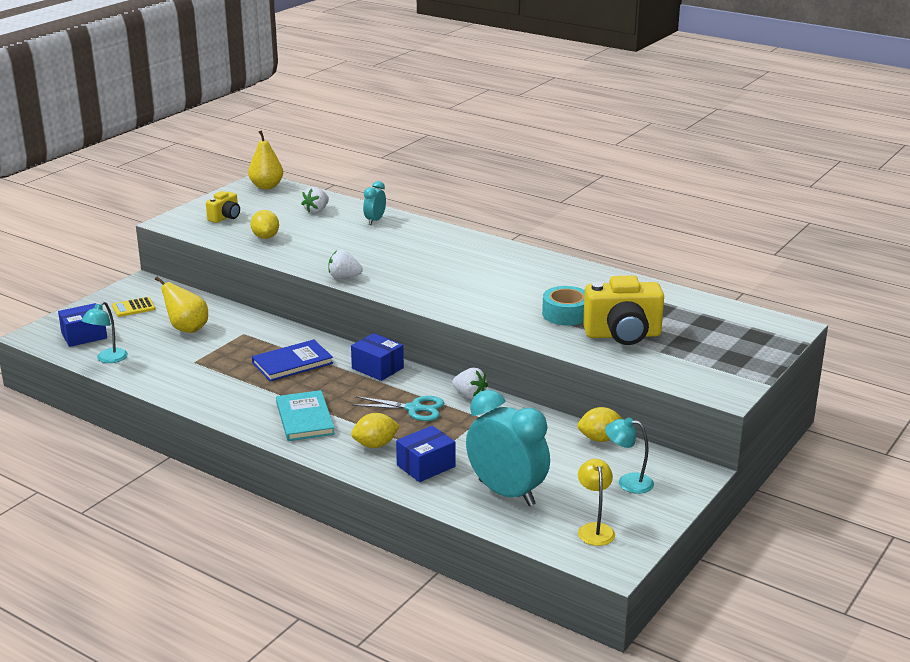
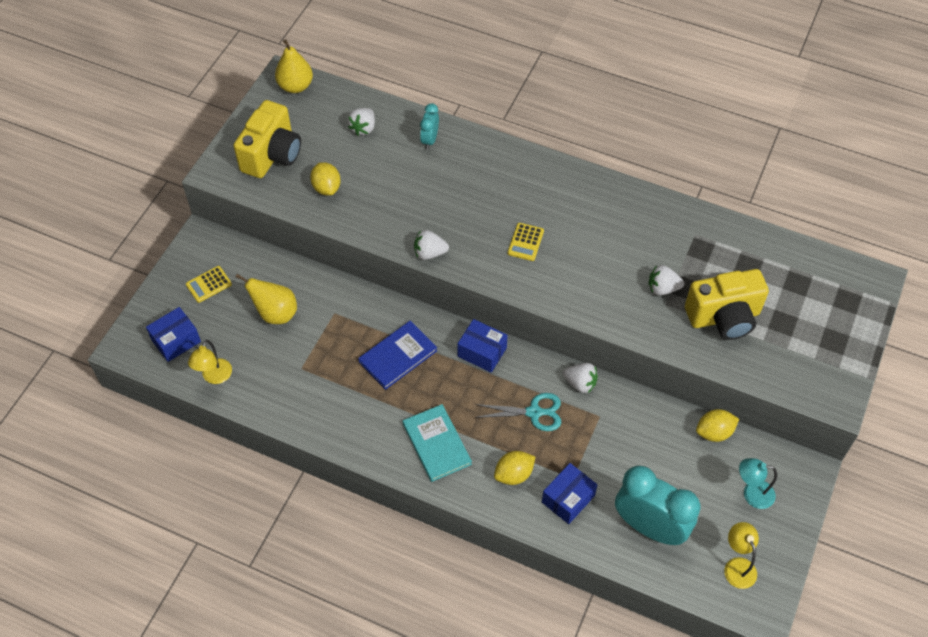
camera: 10 degrees left, 30 degrees up
turquoise lamp [81,301,128,363] -> yellow lamp [188,340,232,384]
yellow camera [206,191,240,223] -> yellow camera [234,100,301,178], size x1.88
turquoise tape [542,286,585,325] -> white strawberry [649,265,684,296]
none -> yellow calculator [507,223,544,261]

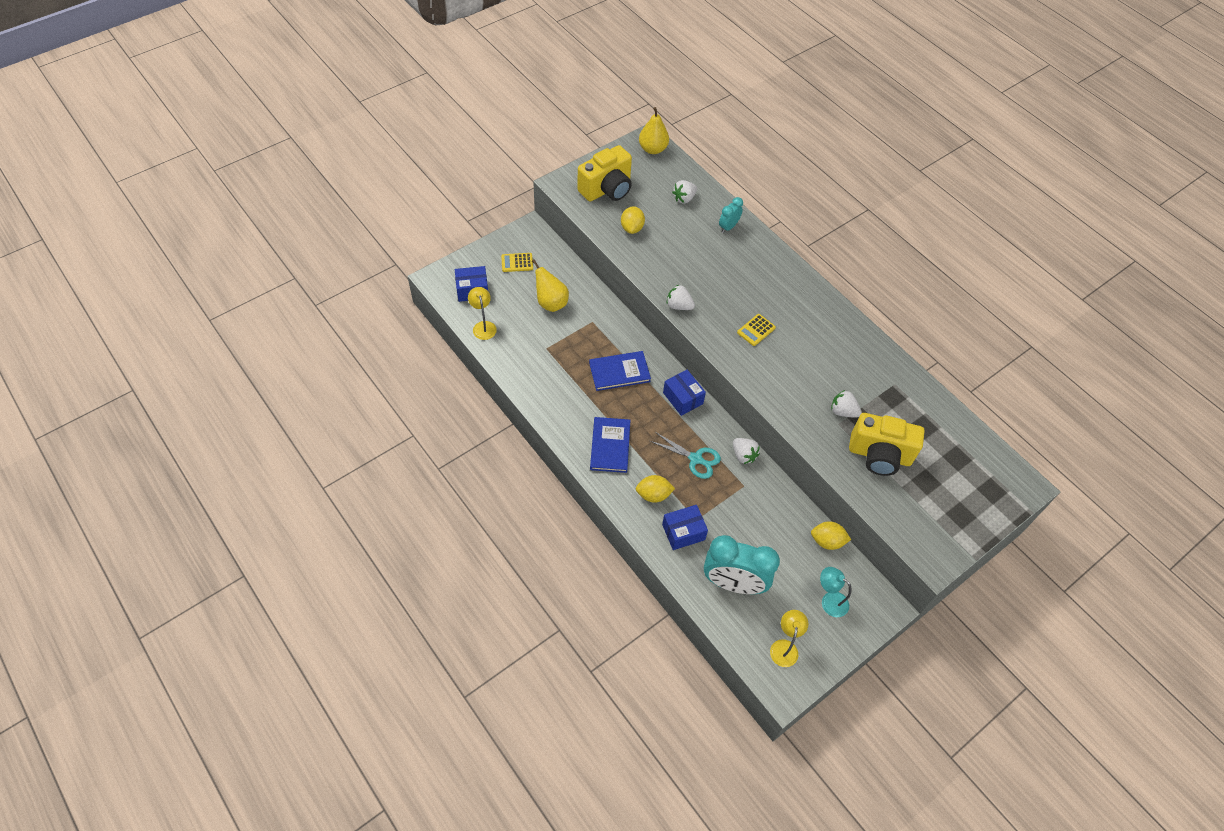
camera: 25 degrees right, 0 degrees up
yellow lamp [188,340,232,384] -> yellow lamp turned 120 degrees clockwise [468,287,497,340]
turquoise book [402,404,472,482] -> blue book [590,417,631,473]
turquoise clock [615,466,700,545] -> turquoise clock turned 135 degrees clockwise [704,535,780,594]

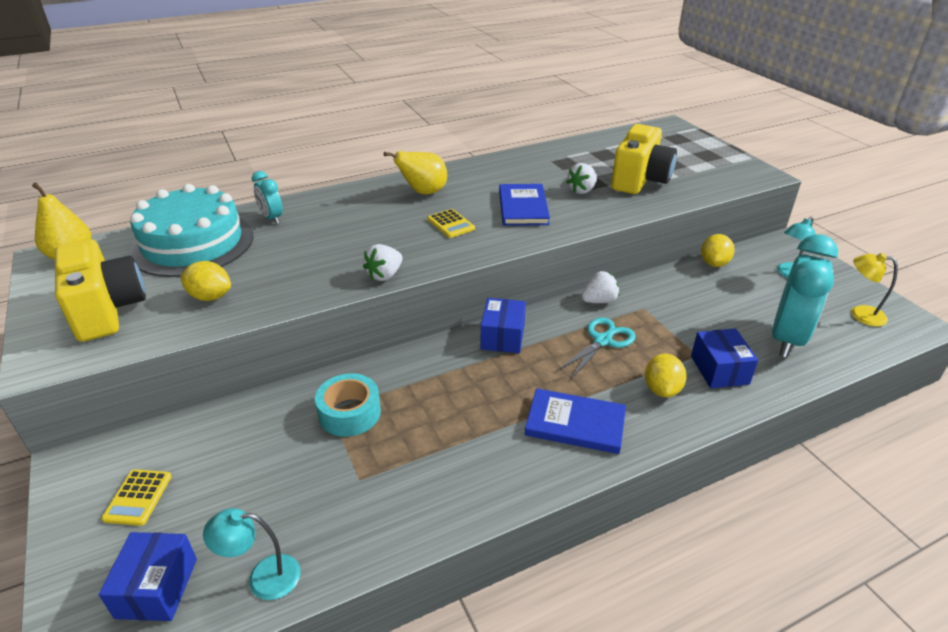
camera: 75 degrees left, 20 degrees down
yellow lamp [468,287,497,340] -> turquoise lamp [203,508,300,600]
yellow pear [532,259,569,312] -> yellow pear moved to [384,151,447,195]
blue book [589,351,651,391] -> blue book moved to [499,184,550,226]
blue box [663,370,706,416] -> blue box turned 60 degrees counterclockwise [481,298,526,353]
white strawberry [672,180,697,204] -> turquoise cake [129,184,253,277]
none -> turquoise tape [315,373,381,437]

